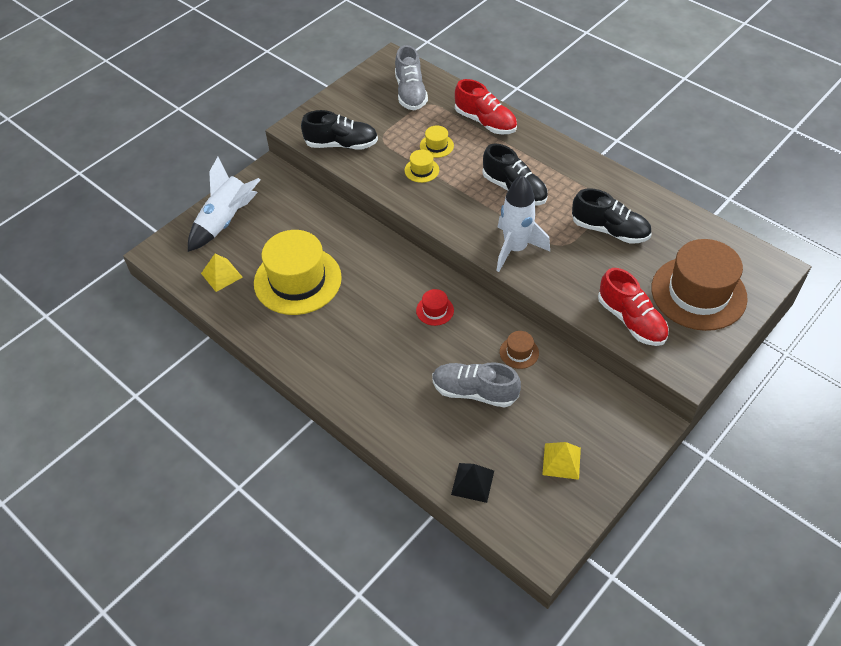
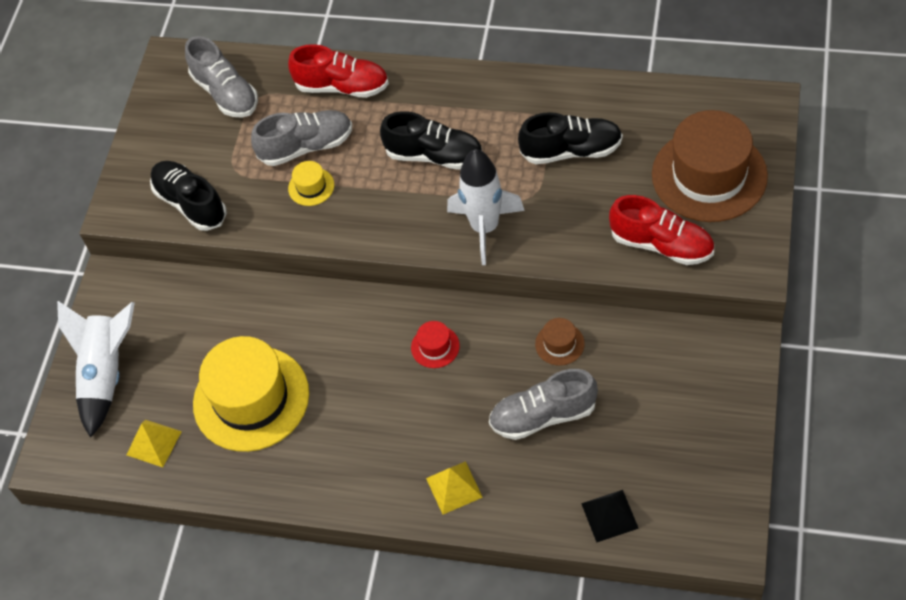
camera: 25 degrees left, 5 degrees up
black shoe [301,110,378,149] -> black shoe turned 105 degrees counterclockwise [150,161,227,231]
yellow hat [420,125,454,158] -> grey shoe [251,110,352,166]
yellow pyramid [542,442,581,480] -> yellow pyramid moved to [426,461,483,515]

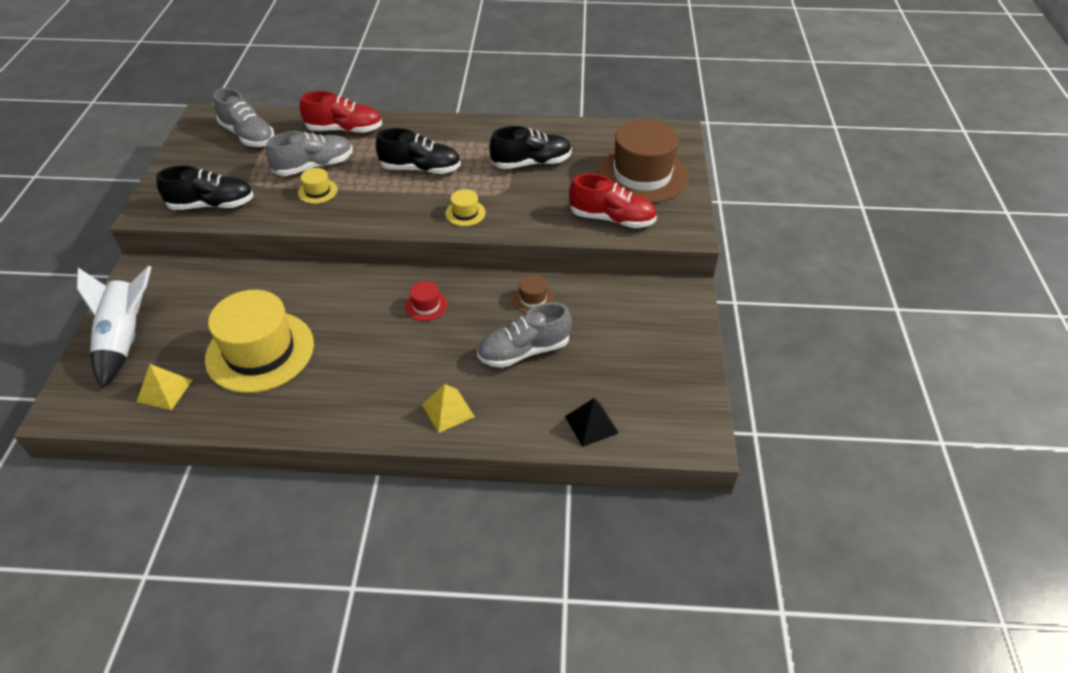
camera: 15 degrees left, 10 degrees down
black shoe [150,161,227,231] -> black shoe turned 135 degrees clockwise [156,165,254,210]
white rocket [447,149,525,265] -> yellow hat [445,189,486,226]

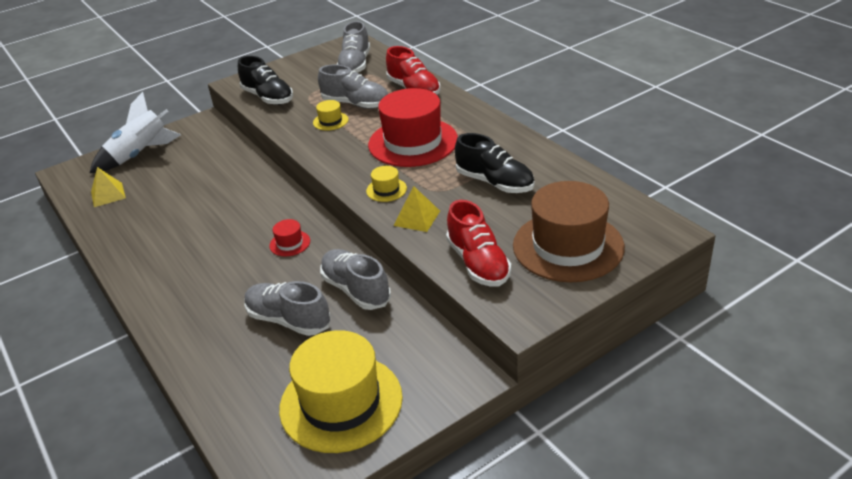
camera: 55 degrees right, 10 degrees down
yellow hat [205,290,314,393] -> yellow hat moved to [279,330,403,453]
black shoe [376,128,461,174] -> red hat [368,88,458,167]
yellow pyramid [422,384,475,433] -> yellow pyramid moved to [393,186,440,232]
brown hat [512,275,554,313] -> grey shoe [320,249,391,310]
black pyramid [565,398,619,447] -> none

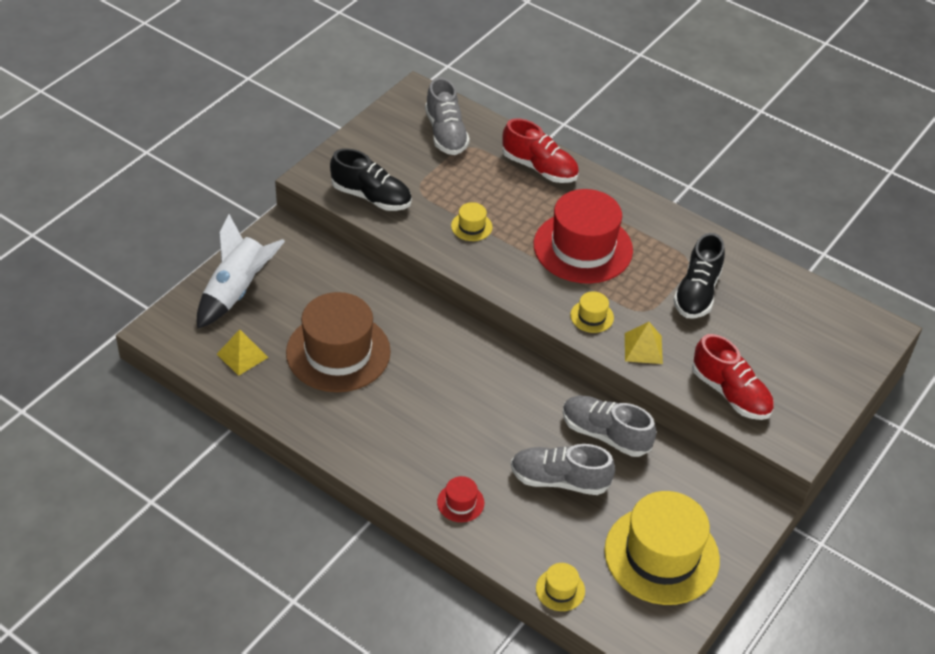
camera: 25 degrees left, 10 degrees up
red hat [269,219,310,257] -> red hat moved to [437,476,484,522]
grey shoe [318,64,388,109] -> none
black shoe [455,133,535,193] -> black shoe turned 90 degrees clockwise [673,233,725,319]
brown hat [513,181,625,282] -> brown hat moved to [286,292,391,392]
none -> yellow hat [536,563,585,611]

